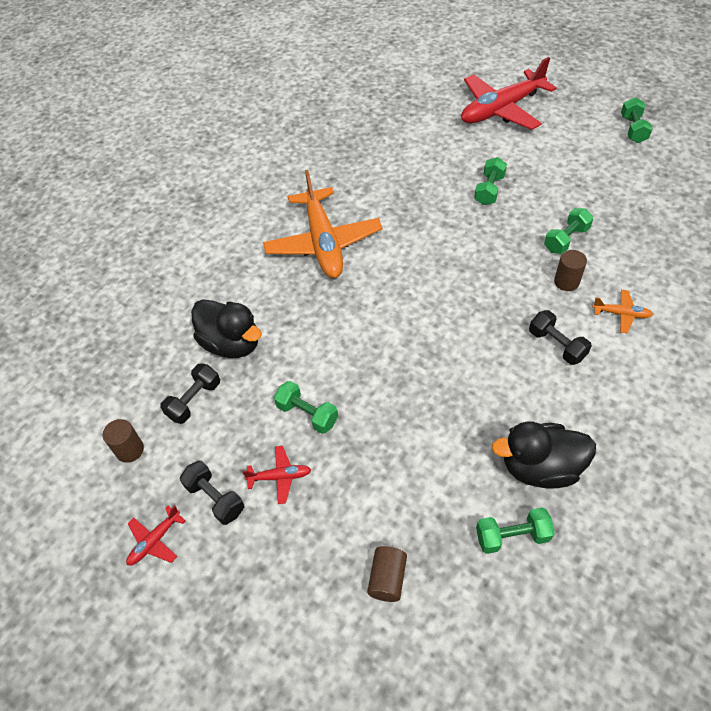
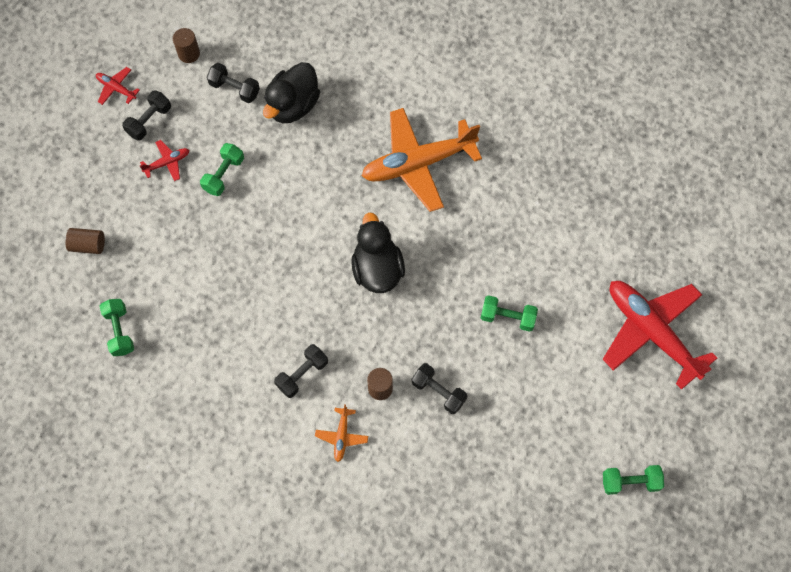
camera: 80 degrees right, 15 degrees up
red plane [242,446,311,504] -> red plane turned 105 degrees counterclockwise [140,140,189,181]
black duck [491,421,596,489] -> black duck moved to [351,212,405,293]
green dumbbell [544,208,594,254] -> black dumbbell [412,363,468,414]

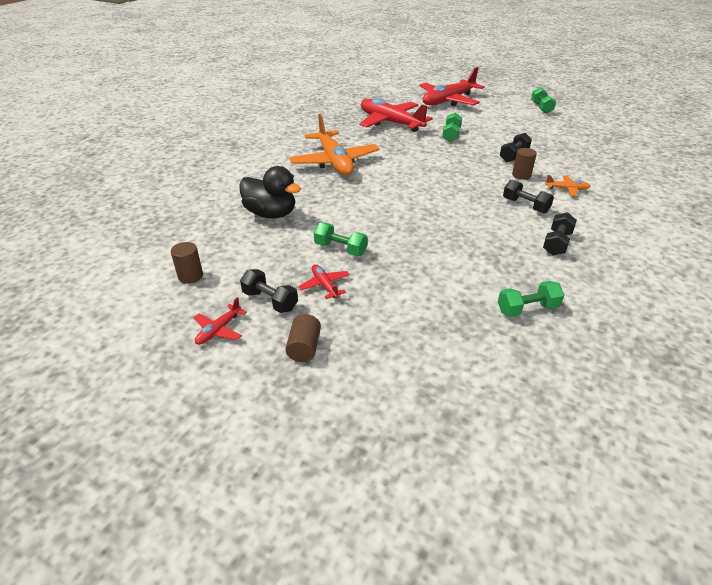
camera: 90 degrees left, 30 degrees down
brown cylinder [65,228,105,254] -> brown cylinder moved to [285,314,321,362]
black dumbbell [207,63,260,103] -> black dumbbell moved to [543,212,577,256]
black duck [351,212,405,293] -> none
none -> red plane [359,98,433,132]

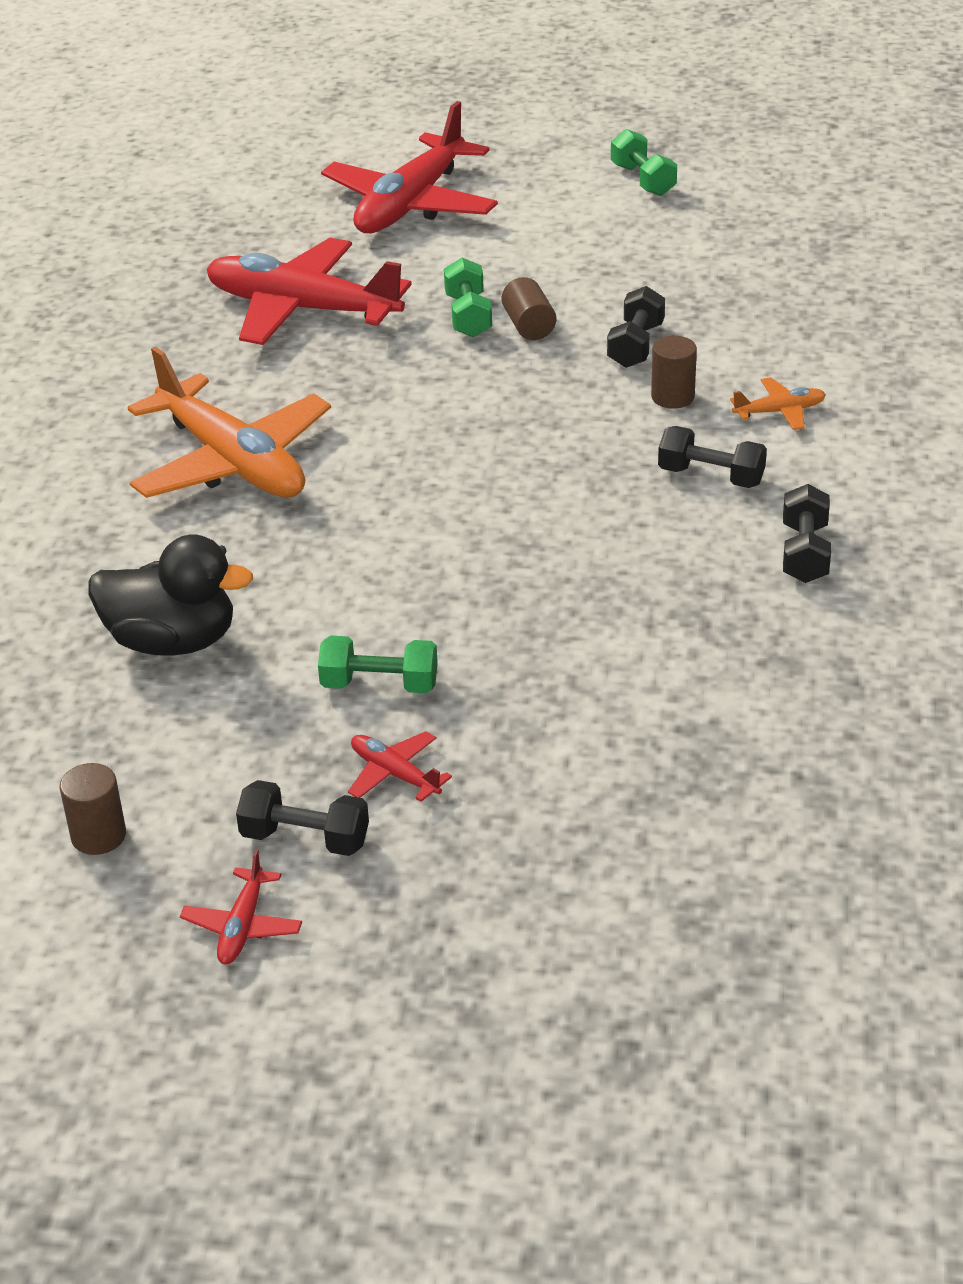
camera: 20 degrees left, 0 degrees up
brown cylinder [285,314,321,362] -> brown cylinder moved to [502,277,556,340]
green dumbbell [498,281,564,317] -> none

